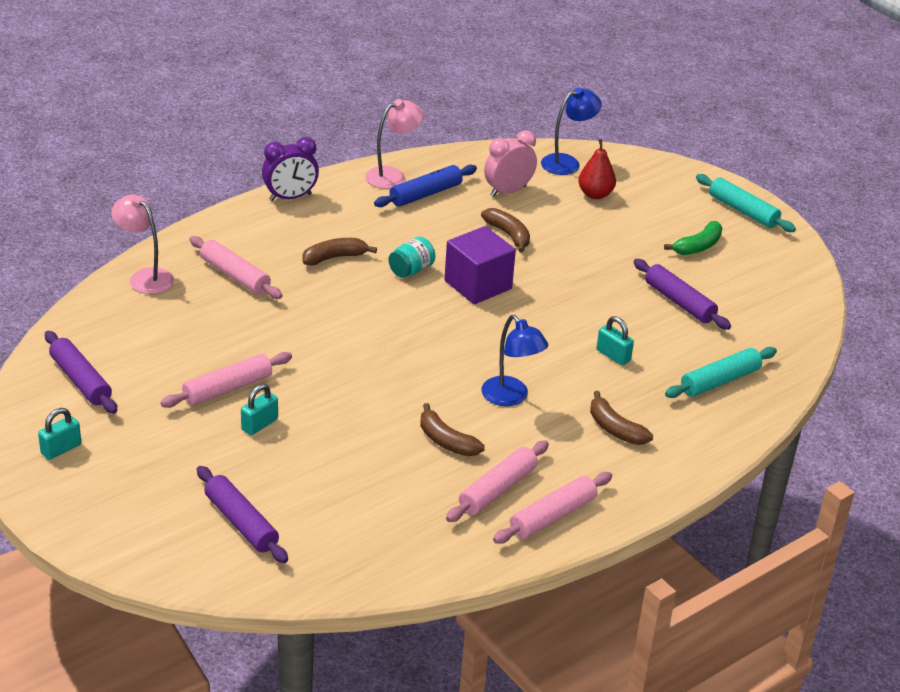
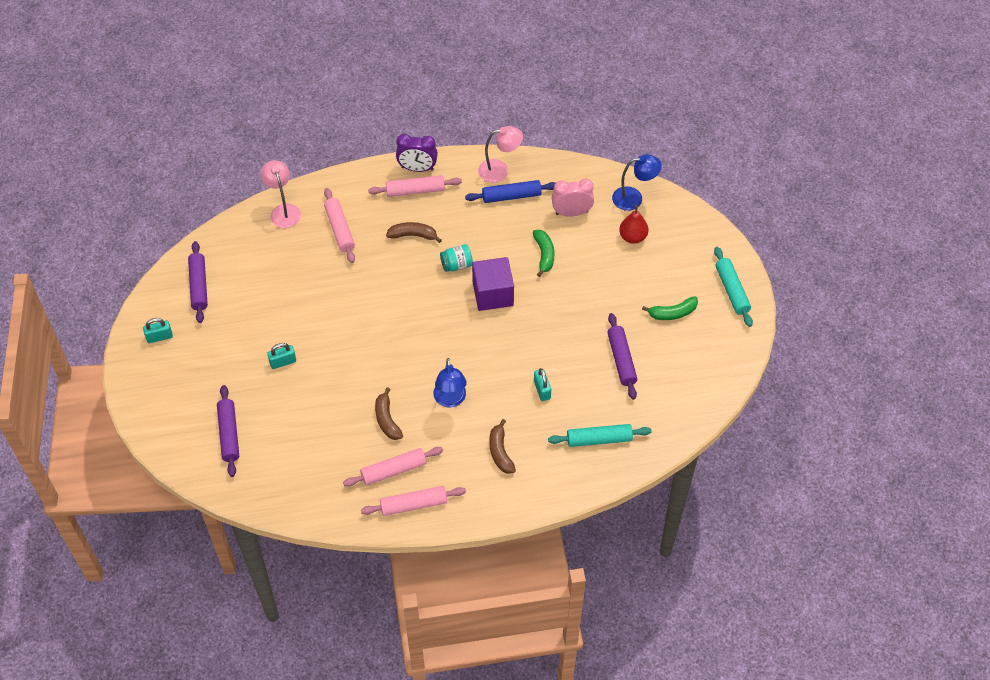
camera: 30 degrees right, 20 degrees up
pink rolling pin [160,352,292,408] -> pink rolling pin moved to [368,175,462,197]
brown banana [481,208,530,253] -> green banana [533,230,554,277]

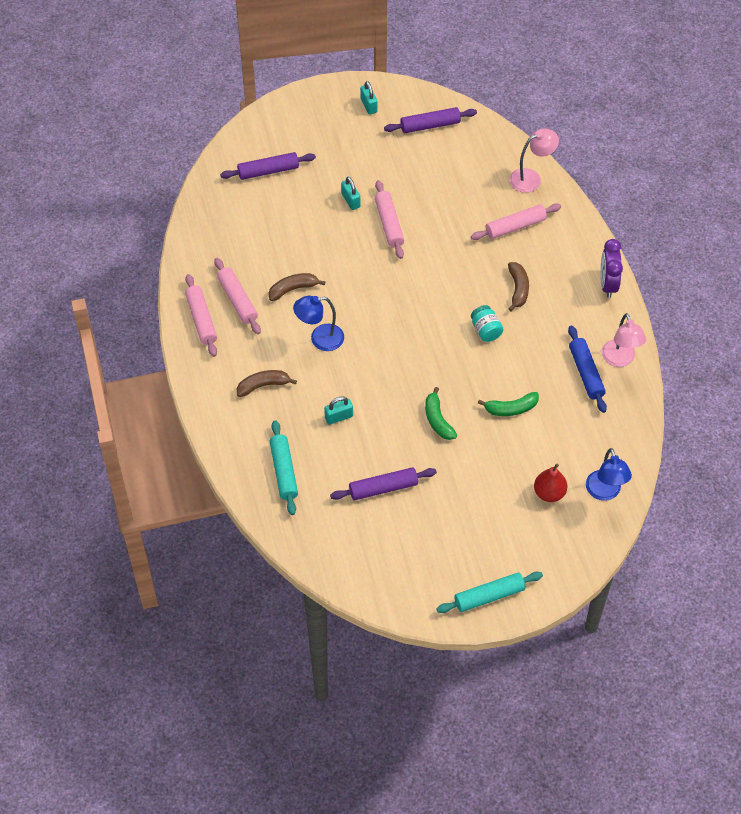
camera: 85 degrees right, 0 degrees up
pink rolling pin [368,175,462,197] -> pink rolling pin moved to [375,180,404,259]
purple cube [472,257,514,311] -> none
pink clock [552,179,594,217] -> none
green banana [642,296,698,320] -> green banana moved to [425,387,457,440]

